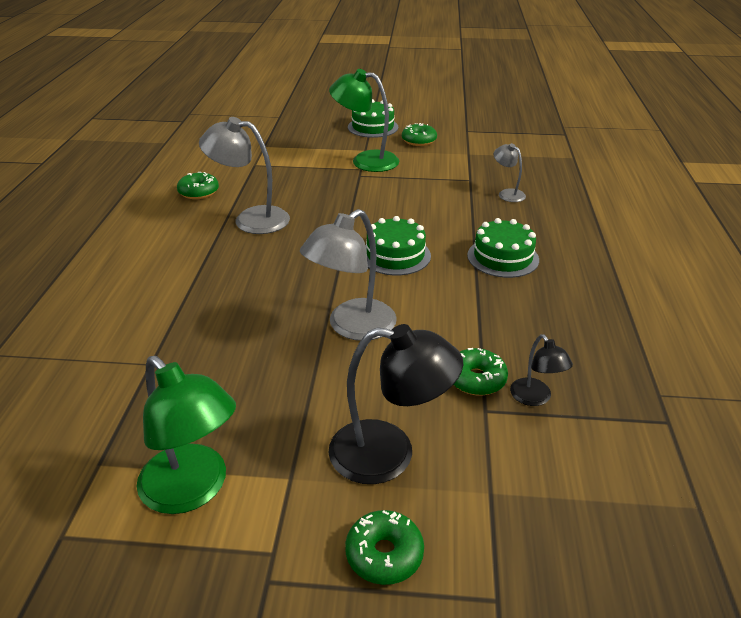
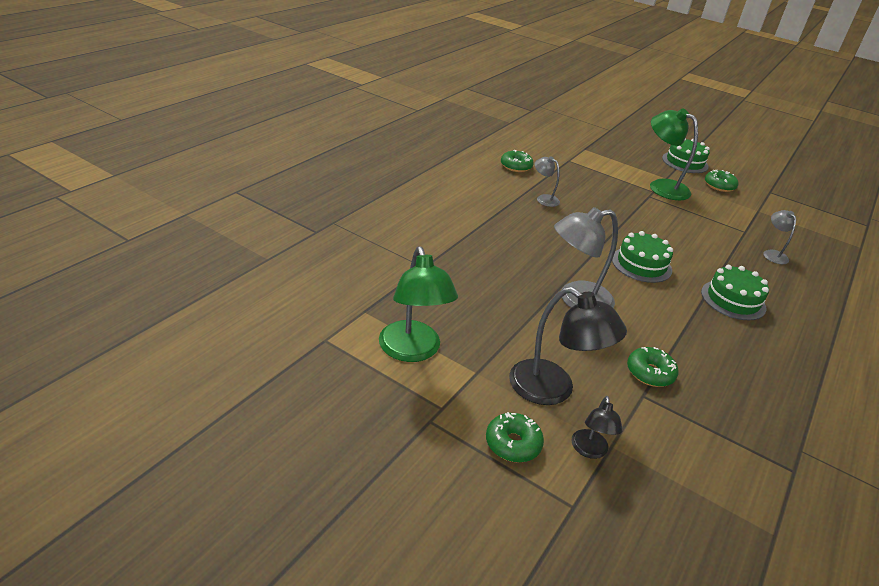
camera: 25 degrees right, 0 degrees up
grey lamp [199,117,290,234] -> grey lamp [534,156,560,207], size x0.53
black lamp [510,334,573,406] -> black lamp moved to [572,396,623,459]

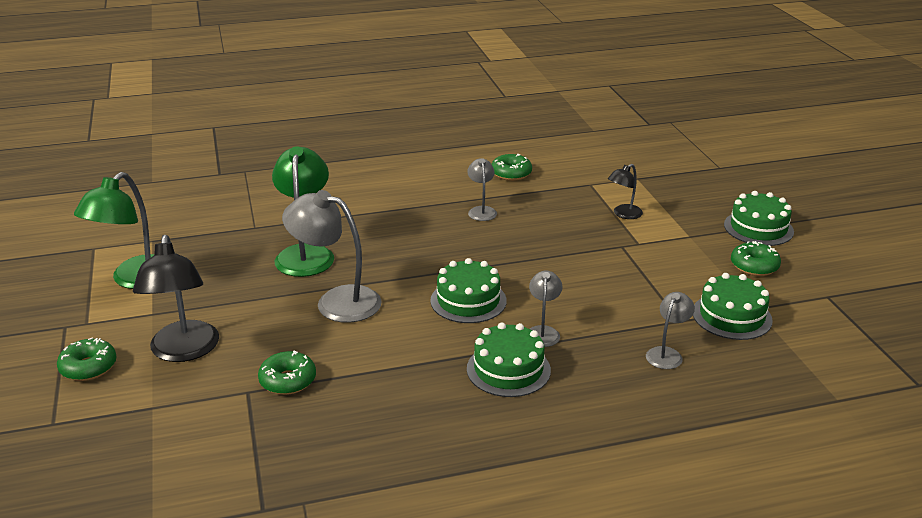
camera: 45 degrees right, 5 degrees down
black lamp [572,396,623,459] -> black lamp moved to [608,164,643,219]
green lamp [650,109,698,200] -> green lamp moved to [272,146,334,277]
none -> grey lamp [529,271,562,347]
none -> green cake [693,273,773,340]

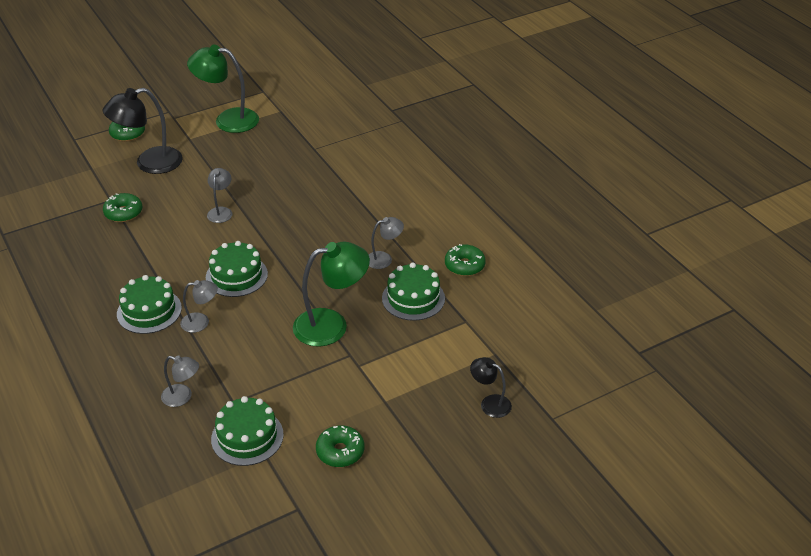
camera: 75 degrees right, 10 degrees up
green lamp [272,146,334,277] -> green lamp moved to [293,242,370,347]
grey lamp [282,190,382,323] -> grey lamp [207,168,232,223], size x0.53
black lamp [608,164,643,219] -> black lamp moved to [470,357,512,418]
green cake [724,191,794,246] -> green cake moved to [382,263,445,321]

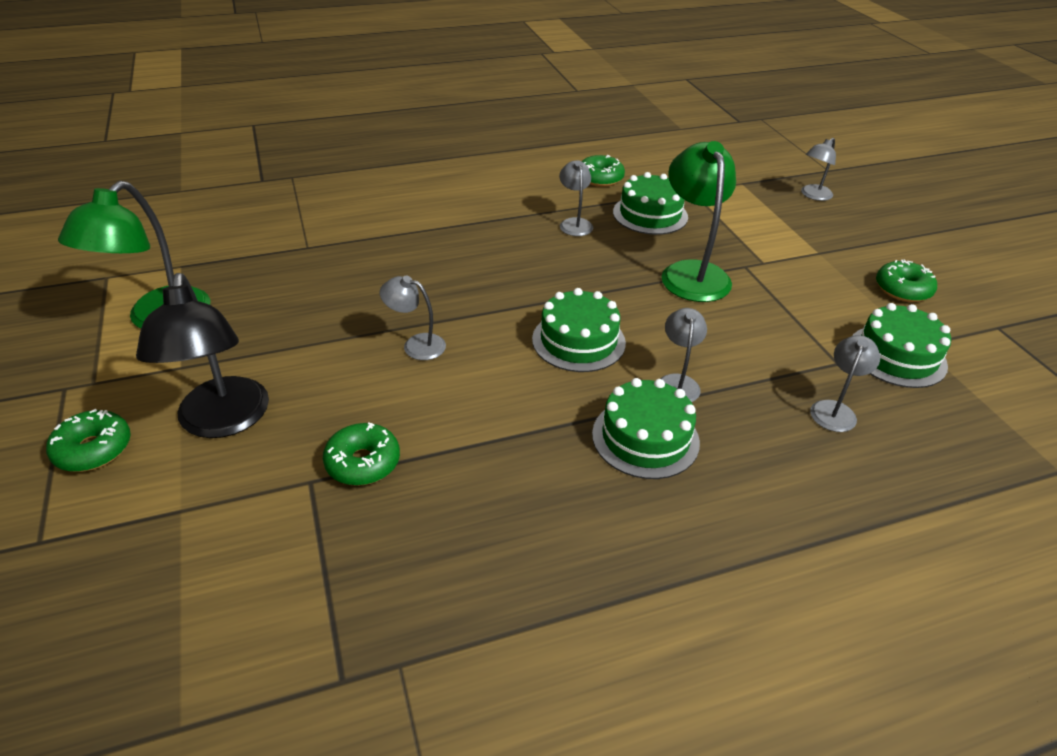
camera: 80 degrees left, 0 degrees up
black lamp [470,357,512,418] -> grey lamp [801,138,836,201]

